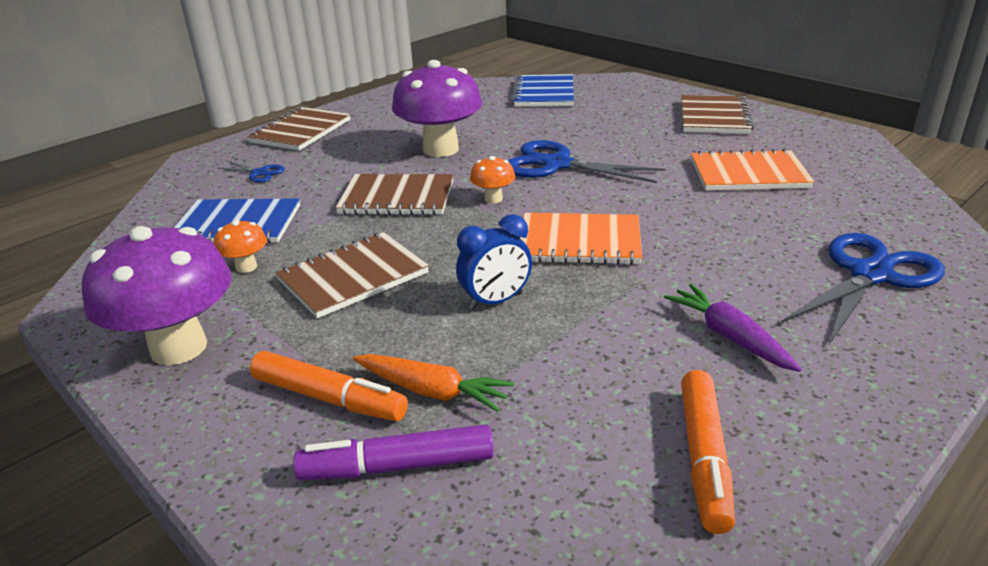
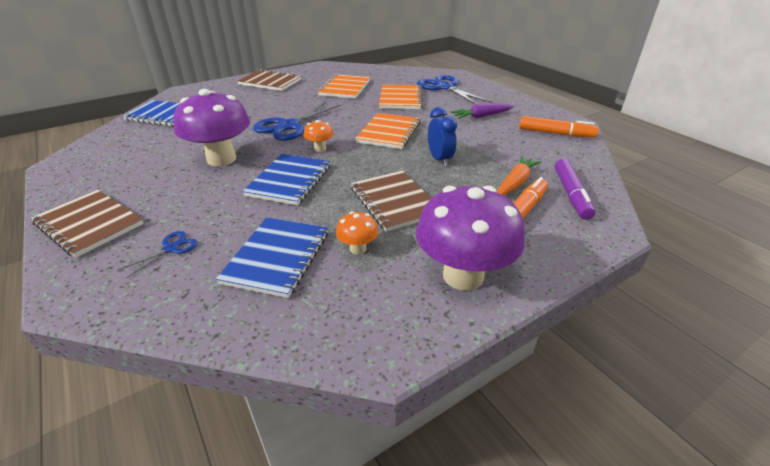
camera: 80 degrees left, 5 degrees up
brown notebook [336,174,454,215] -> blue notebook [242,154,330,205]
none -> orange notebook [379,85,423,109]

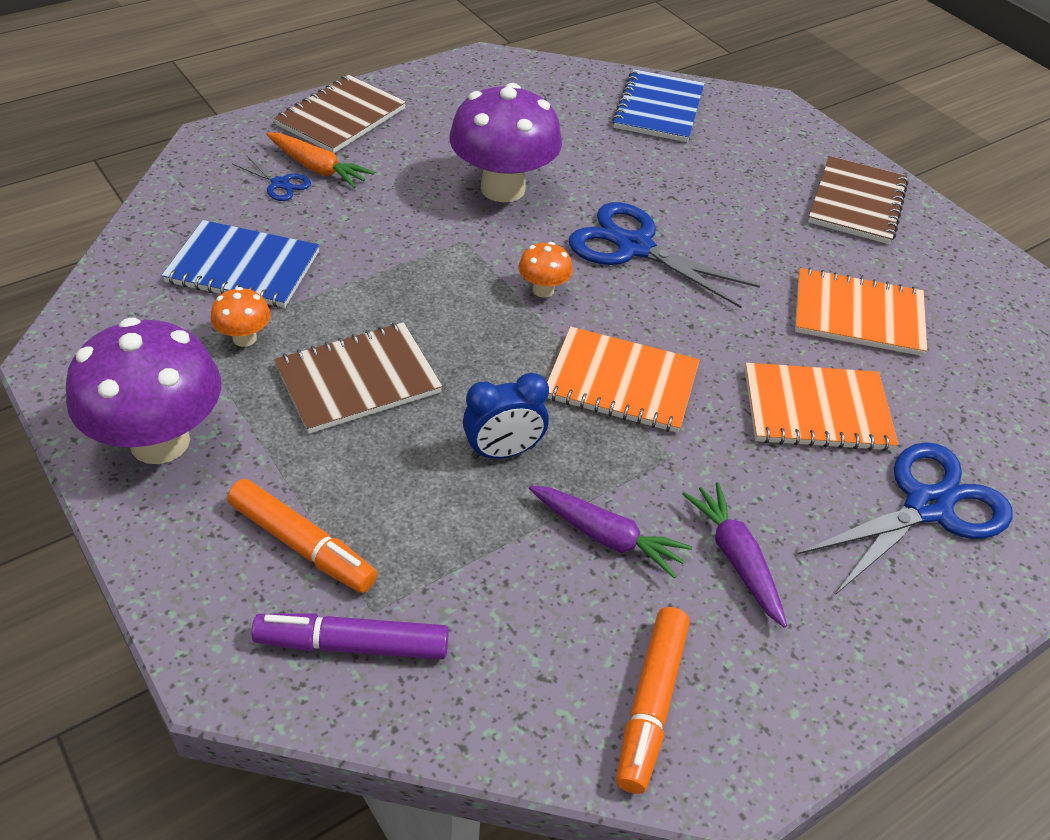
camera: 85 degrees right, 10 degrees up
blue notebook [242,154,330,205] -> none
orange carrot [497,156,542,196] -> orange carrot moved to [266,133,374,188]
none -> purple carrot [529,486,692,579]

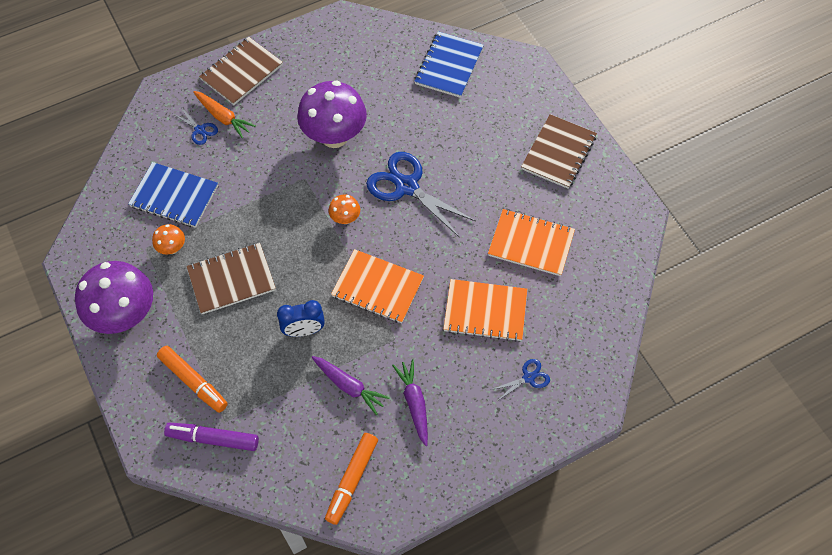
camera: 10 degrees right, 15 degrees up
blue scissors [798,442,1013,595] -> blue scissors [491,359,550,400], size x0.47

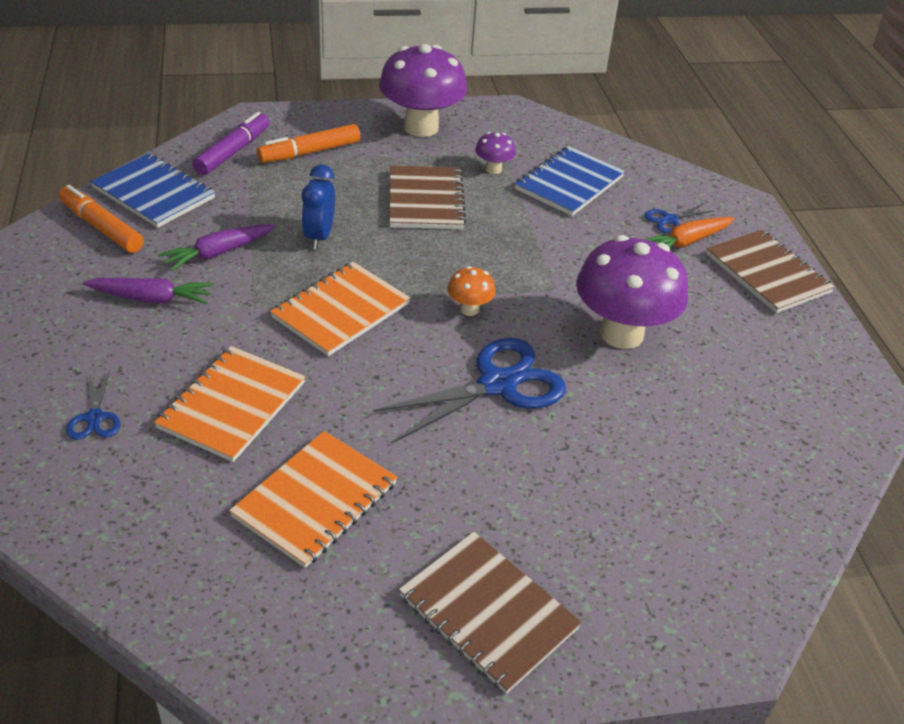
camera: 105 degrees right, 20 degrees down
orange mushroom [152,224,185,254] -> purple mushroom [475,132,516,174]
blue notebook [414,31,484,98] -> blue notebook moved to [90,153,215,228]

